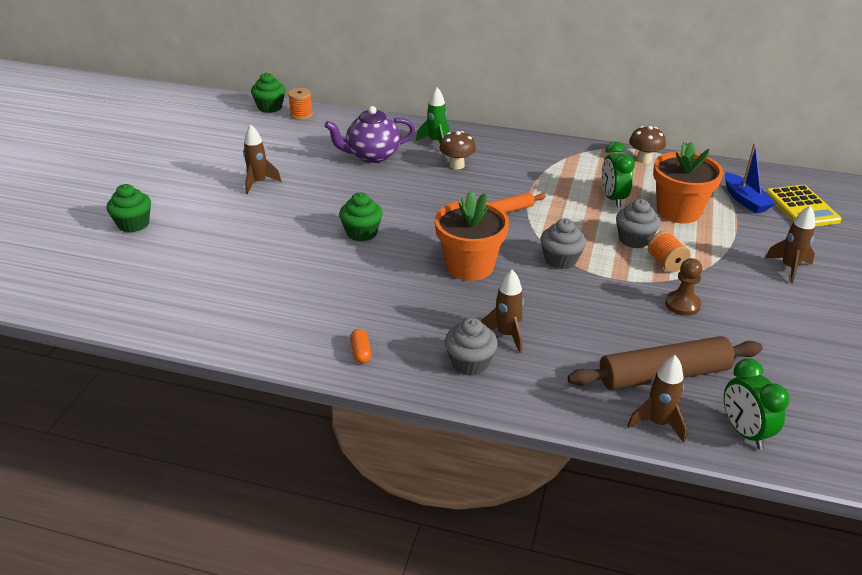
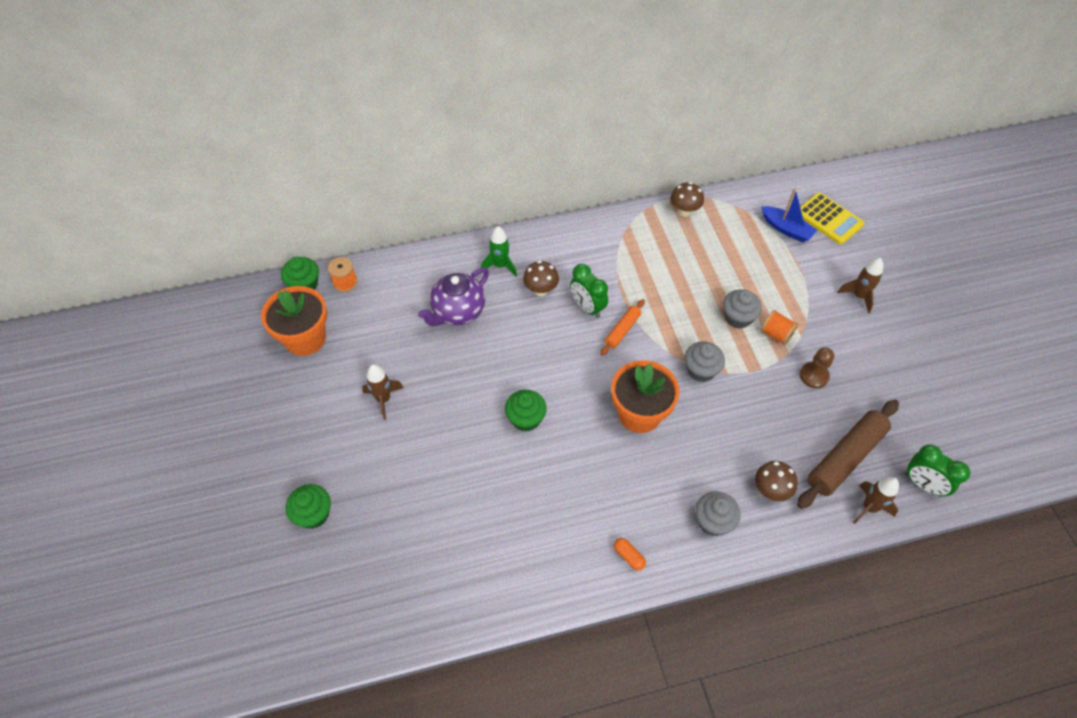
camera: 30 degrees left, 20 degrees up
brown rocket [481,270,524,353] -> none
green clock [601,141,635,207] -> green clock moved to [570,264,608,318]
orange flower pot [653,141,723,224] -> orange flower pot moved to [261,286,327,356]
none -> brown mushroom [755,461,798,501]

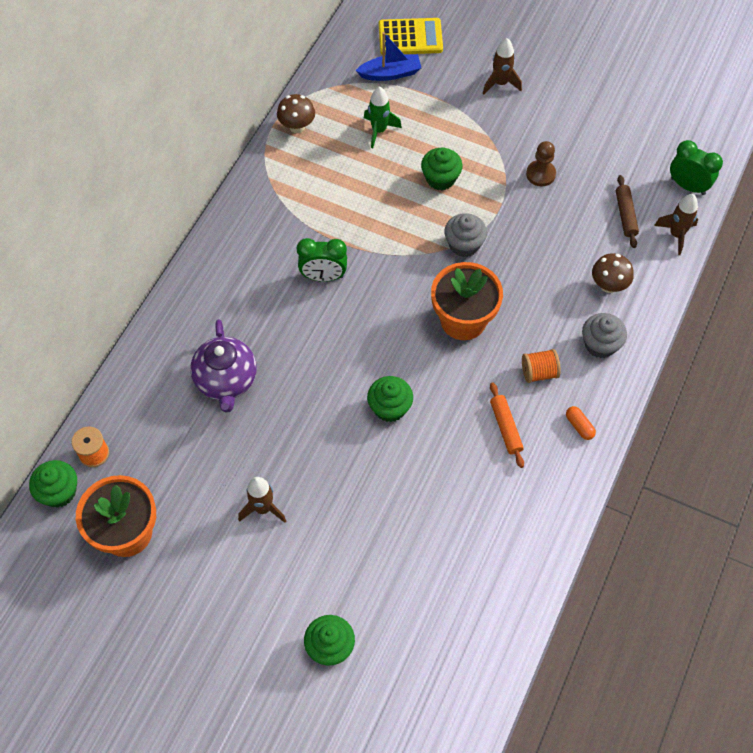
camera: 50 degrees left, 5 degrees up
green rocket [481,226,517,277] -> green rocket moved to [364,86,402,148]
brown mushroom [523,261,559,296] -> none
orange rolling pin [601,299,645,356] -> orange rolling pin moved to [490,383,524,468]
orange capsule [614,538,646,570] -> orange capsule turned 60 degrees clockwise [566,406,596,440]
grey cupcake [723,290,762,329] -> green cupcake [421,147,463,191]
orange spool [761,310,798,345] -> orange spool moved to [522,349,561,383]
brown rolling pin [797,400,899,509] -> brown rolling pin [616,175,639,248], size x0.53
green clock [905,444,970,497] -> green clock turned 135 degrees counterclockwise [670,140,723,195]

